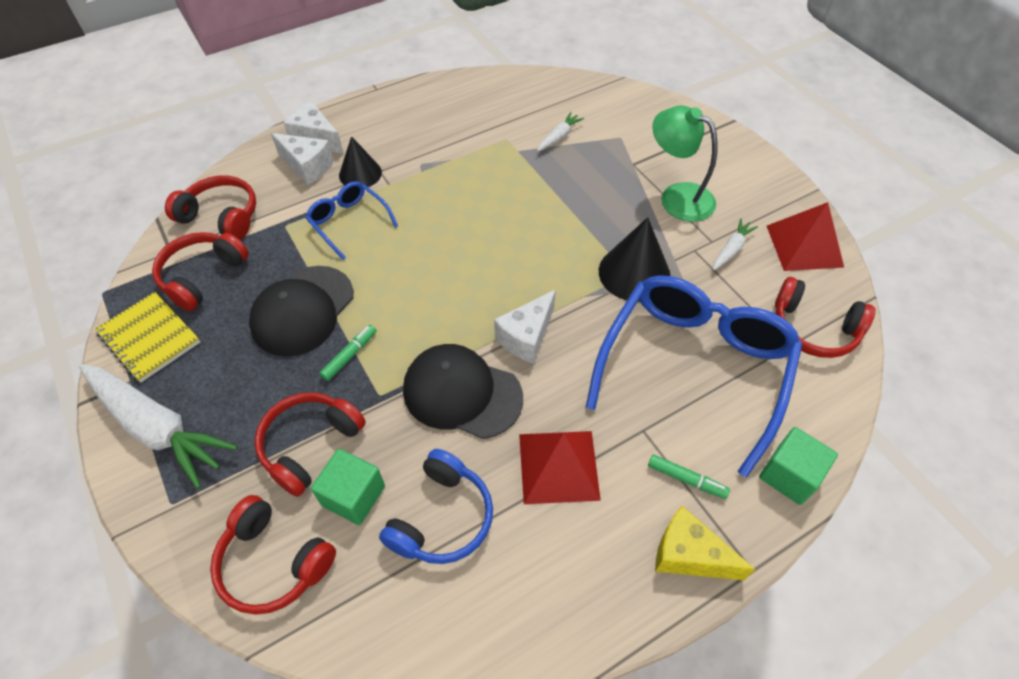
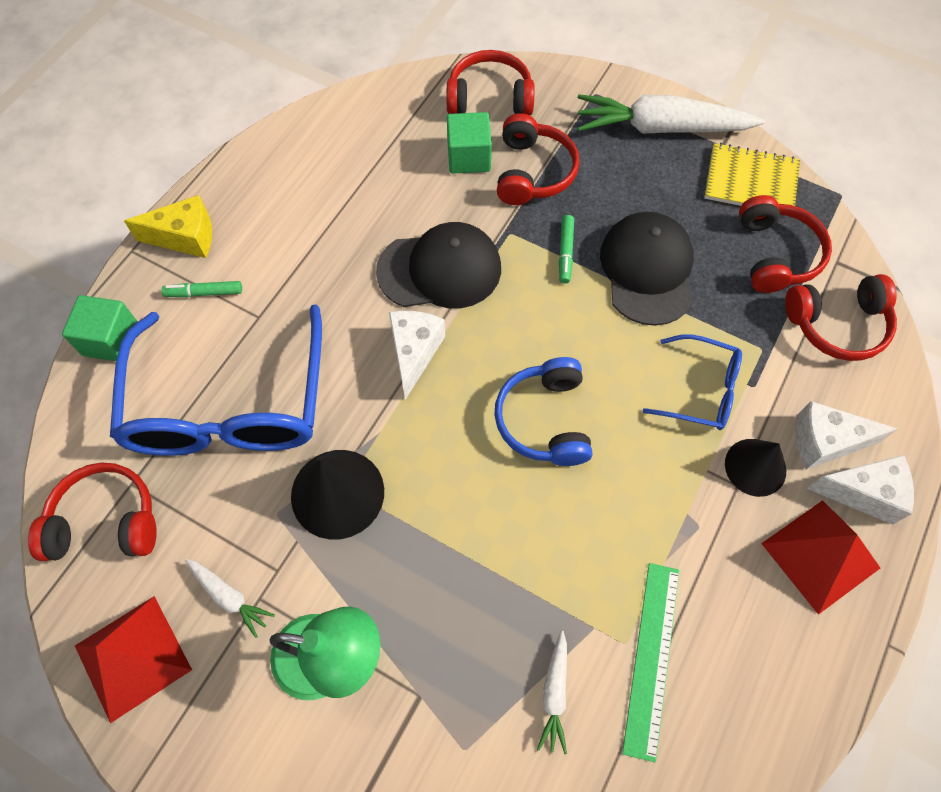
camera: 150 degrees right, 10 degrees up
blue headphones [379,449,493,564] -> blue headphones moved to [494,357,592,466]
red pyramid [519,431,601,504] -> red pyramid moved to [761,500,880,615]
white carrot [713,219,758,270] -> white carrot turned 60 degrees counterclockwise [185,559,275,638]
none -> green ruler [622,563,680,762]

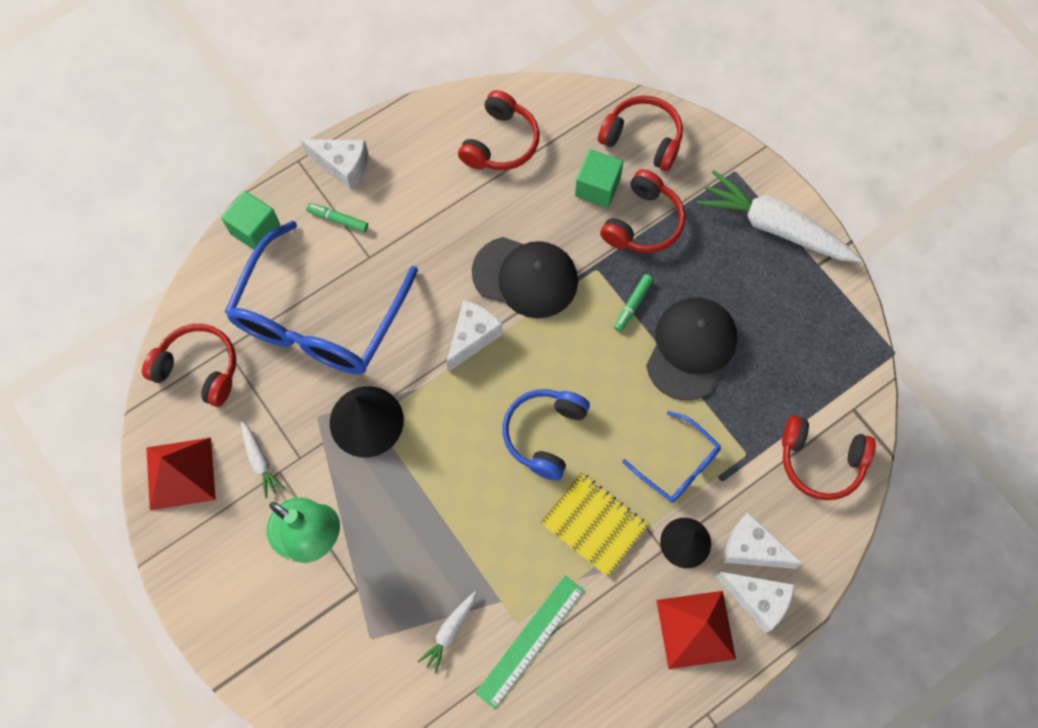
camera: 25 degrees right, 5 degrees up
yellow cheese [124,195,212,258] -> white cheese [301,139,369,191]
yellow notebook [704,143,800,206] -> yellow notebook moved to [540,473,648,577]
red headphones [739,195,832,293] -> red headphones moved to [458,90,540,170]

